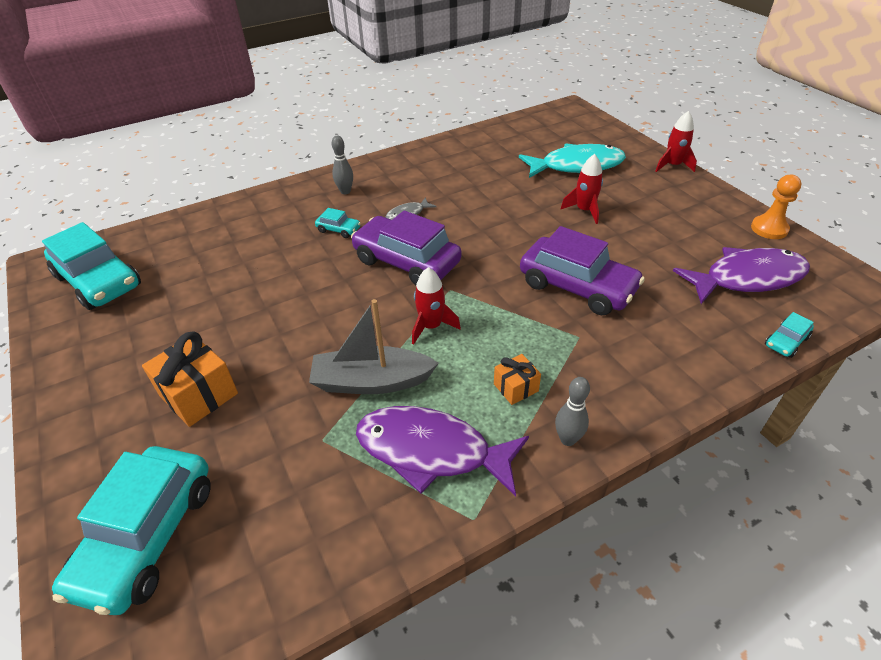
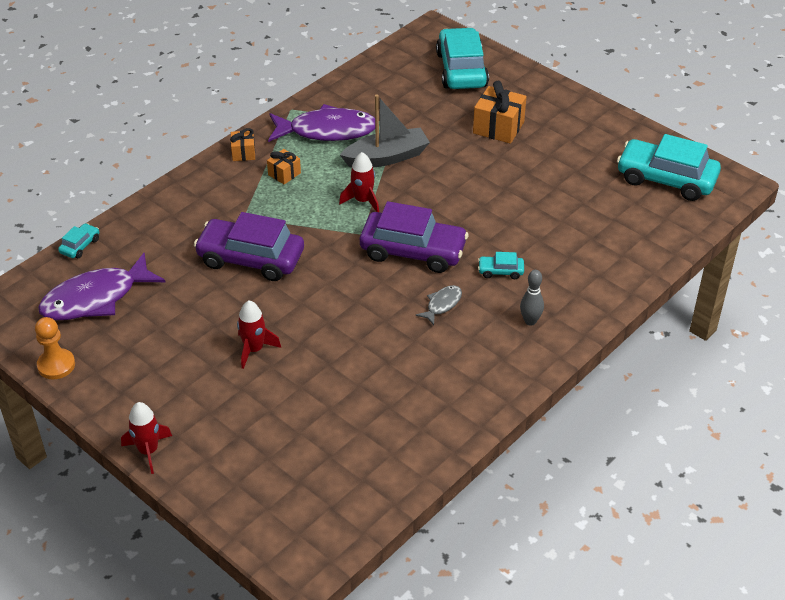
camera: 160 degrees right, 0 degrees up
turquoise fish [519,143,626,178] -> none
grey bowling pin [555,377,590,446] -> orange gift [230,128,255,161]

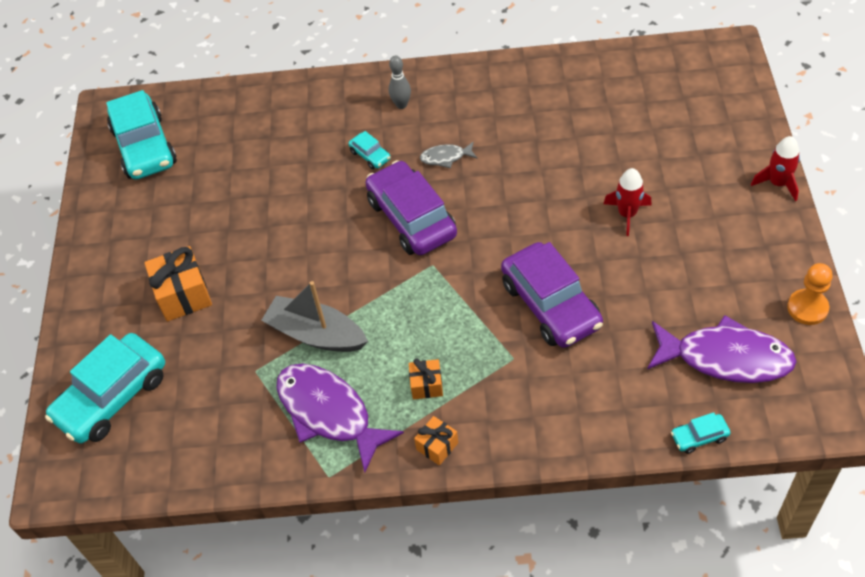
camera: 130 degrees left, 10 degrees up
red rocket [339,152,379,212] -> none

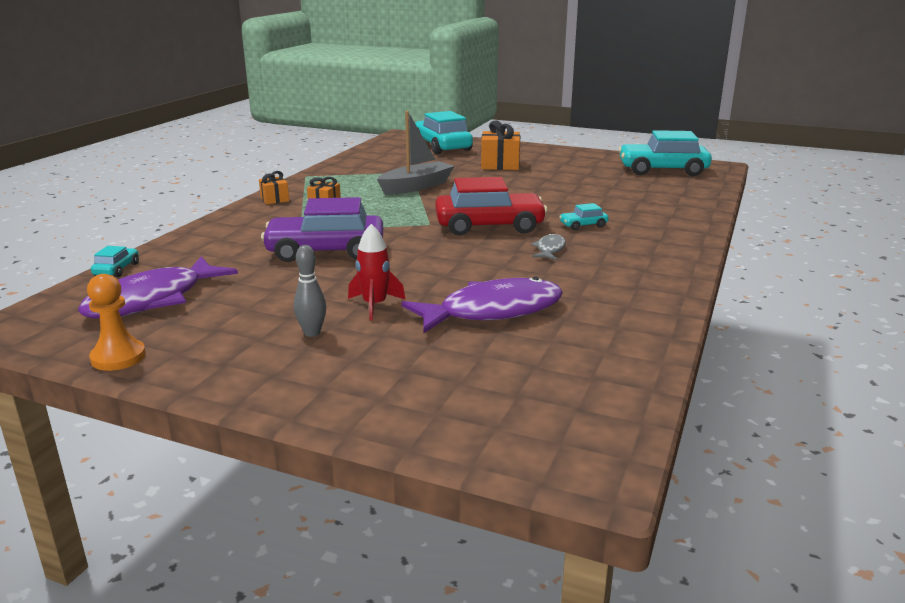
camera: 110 degrees right, 30 degrees down
purple fish [276,364,404,473] -> purple fish moved to [401,277,563,333]
purple car [366,160,457,255] -> red car [435,177,547,236]
grey bowling pin [389,56,411,109] -> grey bowling pin moved to [294,245,326,337]
red rocket [751,136,800,201] -> none

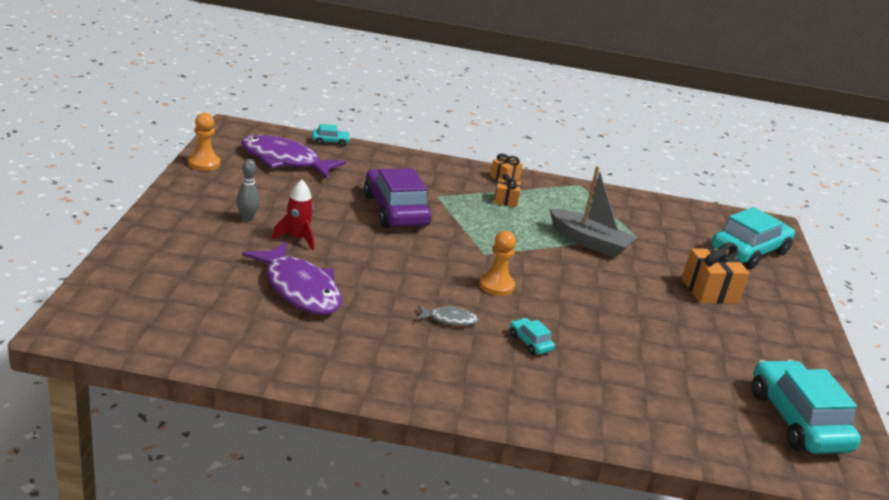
camera: 70 degrees right, 5 degrees up
red car [435,177,547,236] -> orange pawn [479,231,516,296]

